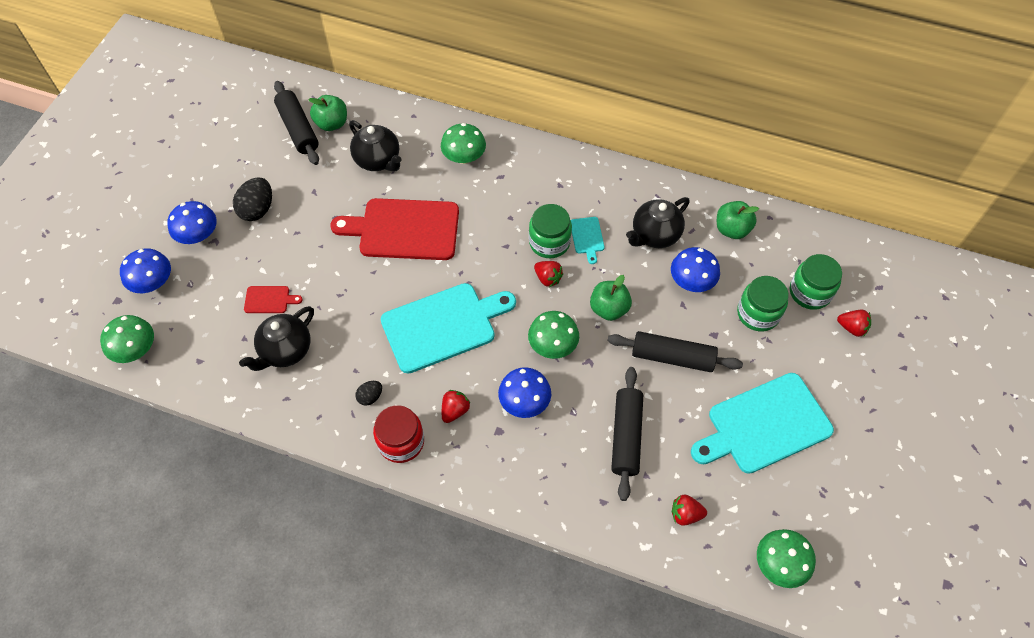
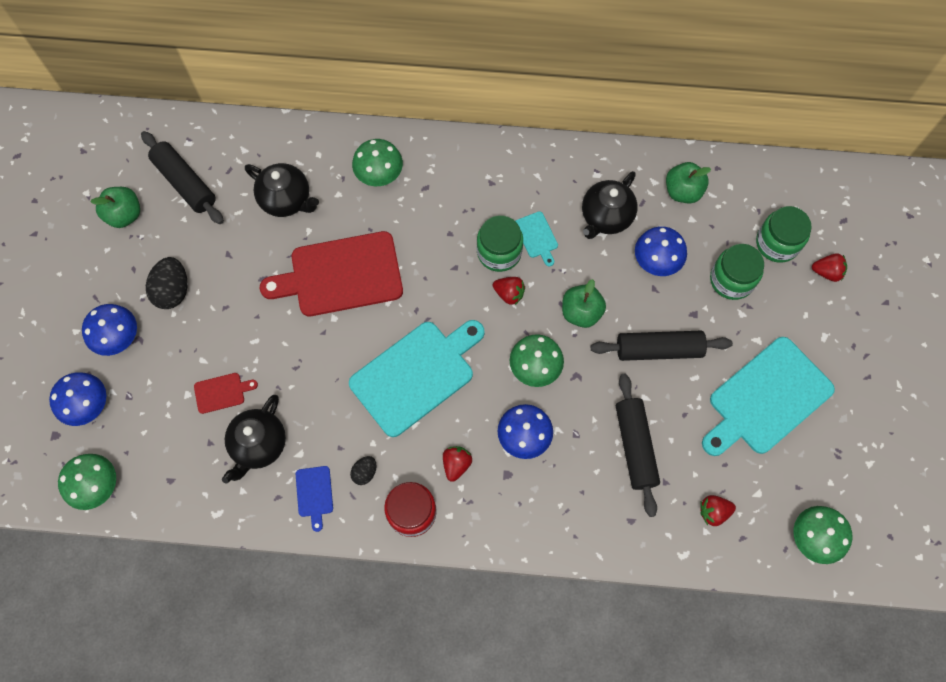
camera: 15 degrees left, 10 degrees up
green apple [308,95,347,131] -> green apple moved to [90,187,140,228]
none -> blue cutting board [296,466,333,532]

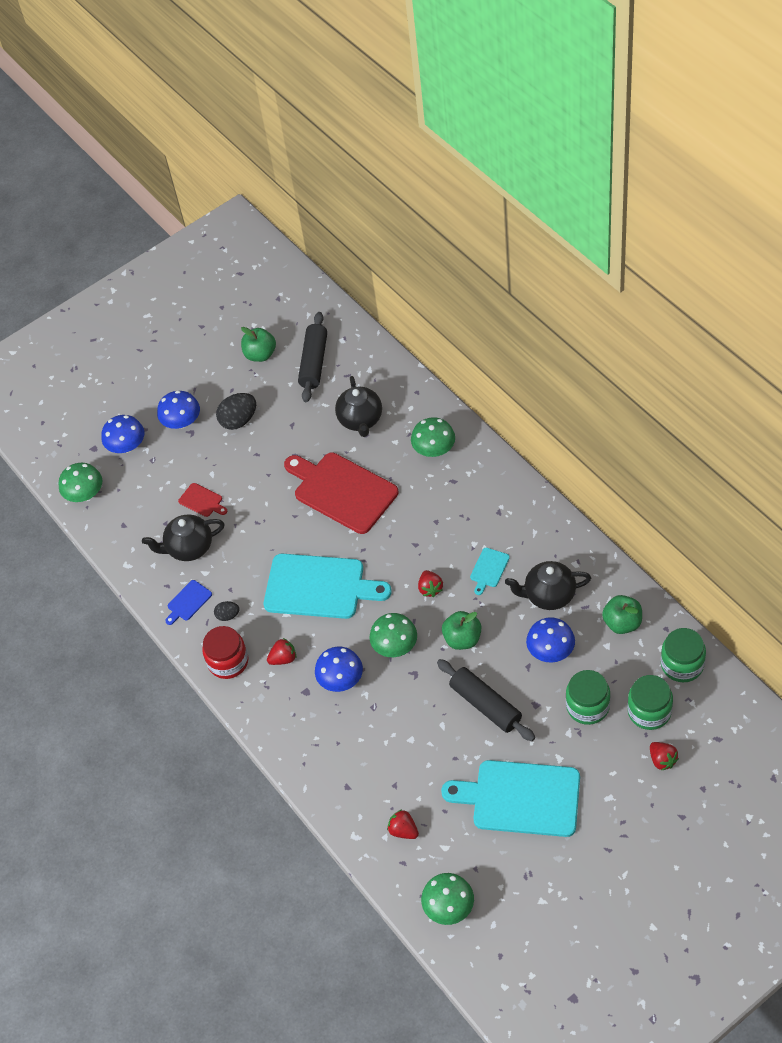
camera: 55 degrees right, 15 degrees down
green jar [477,215,523,272] -> green jar moved to [661,628,706,682]
black rolling pin [616,374,660,517] -> none

